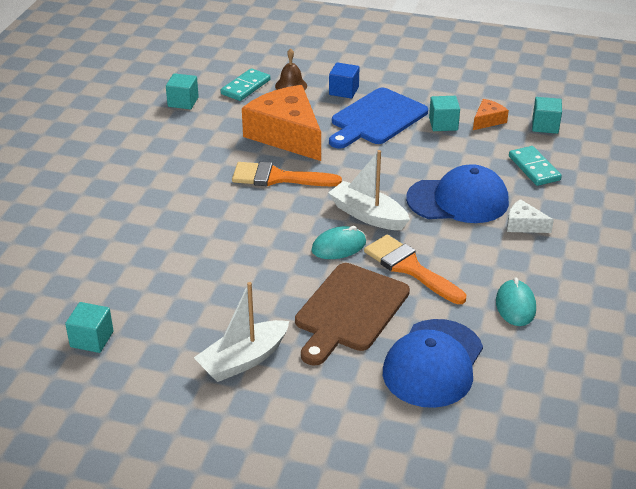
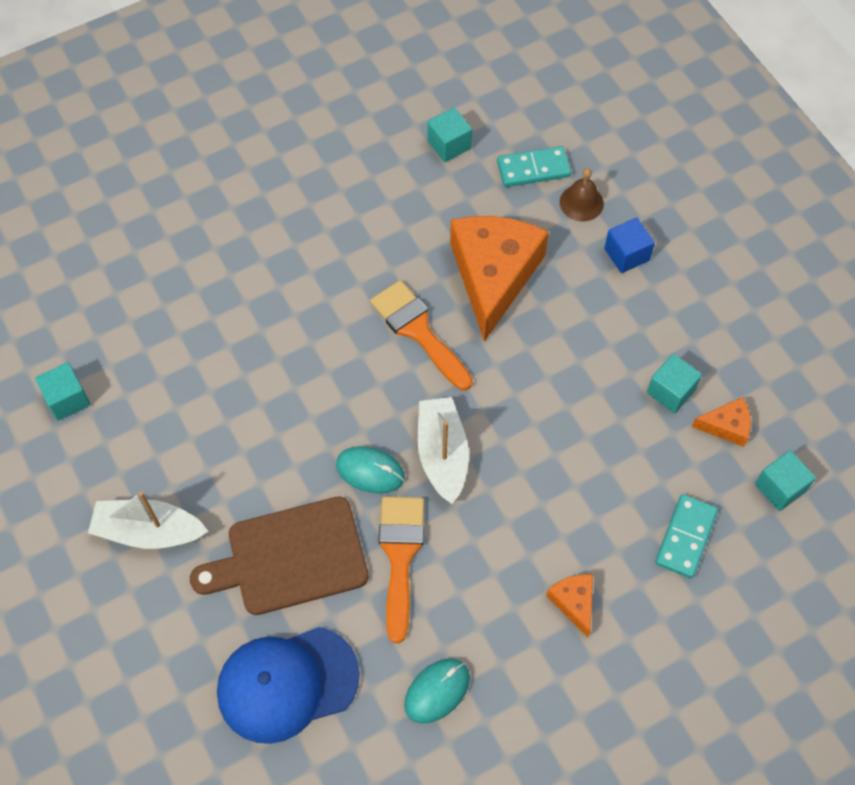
camera: 45 degrees right, 25 degrees up
blue cutting board [329,88,428,149] -> none
blue cap [406,164,509,223] -> none
white cheese [507,199,554,233] -> orange cheese [546,574,593,637]

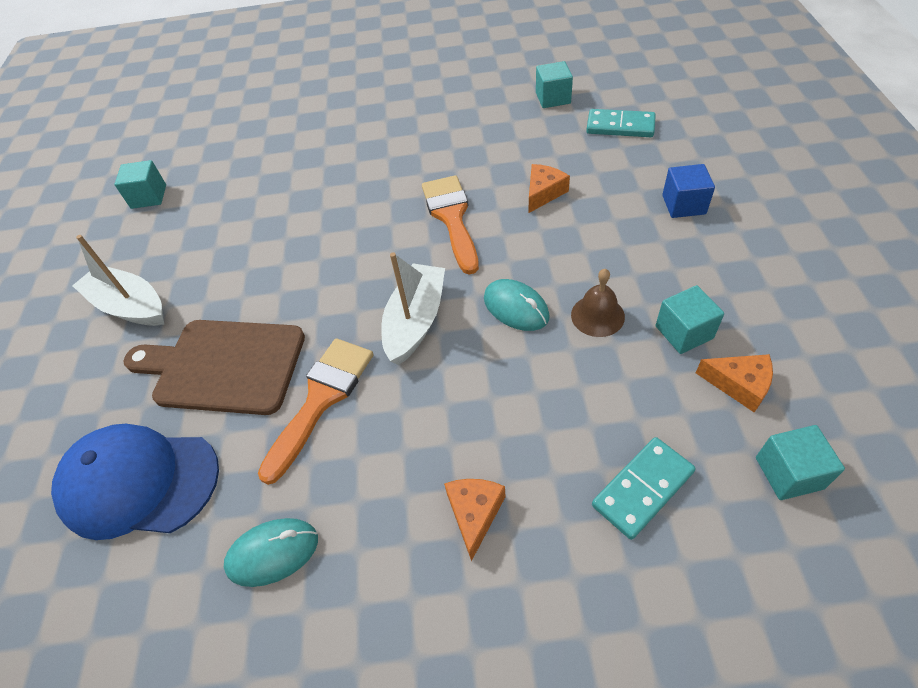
camera: 30 degrees right, 10 degrees down
turquoise mouse [336,446,405,494] -> turquoise mouse moved to [484,279,550,331]
orange cheese [450,216,549,342] -> orange cheese [529,164,570,213], size x0.44
brown bell [560,168,604,221] -> brown bell moved to [571,269,625,337]

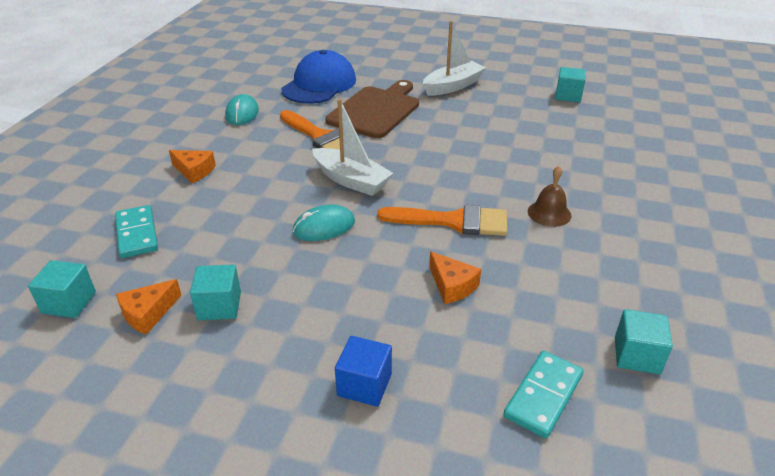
camera: 105 degrees right, 15 degrees down
brown bell [571,269,625,337] -> brown bell moved to [528,166,571,227]

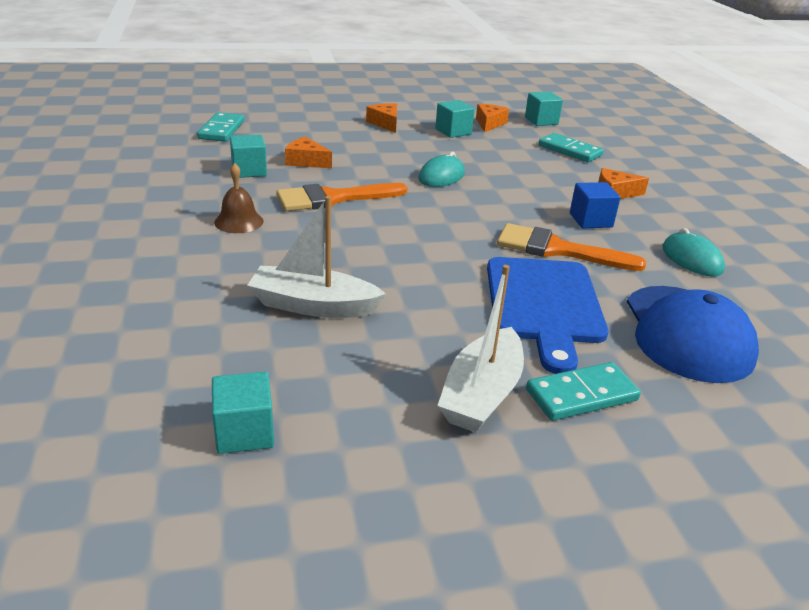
camera: 150 degrees right, 5 degrees down
white boat [312,99,393,196] -> white boat moved to [247,196,386,318]
brown cutting board [325,80,419,138] -> blue cutting board [487,257,608,374]
blue cube [335,336,392,407] -> blue cube moved to [570,182,621,228]
turquoise cube [615,309,673,374] -> turquoise cube moved to [230,135,267,178]
none -> orange cheese [366,103,397,133]
none -> turquoise domino [526,362,641,421]

